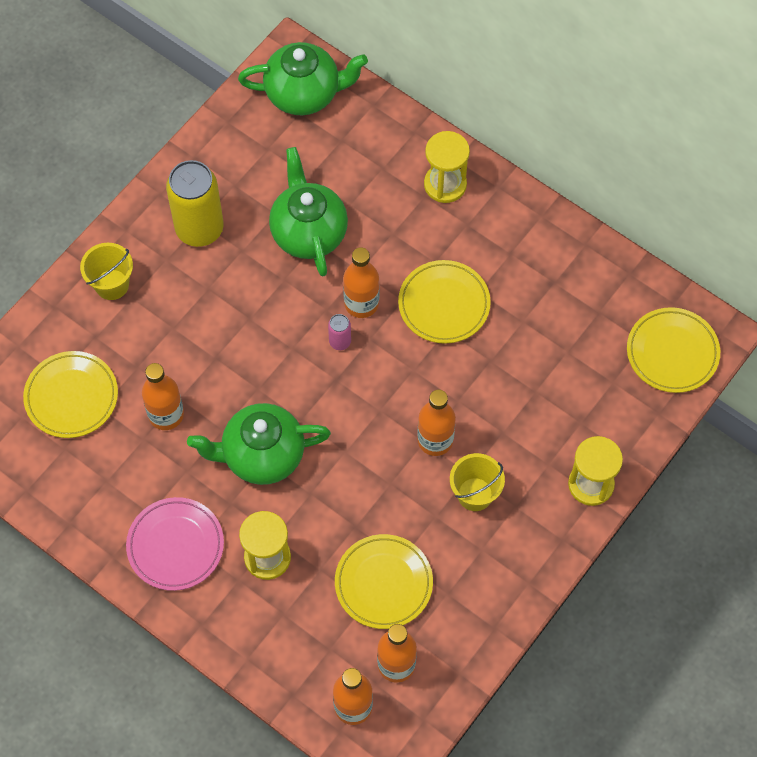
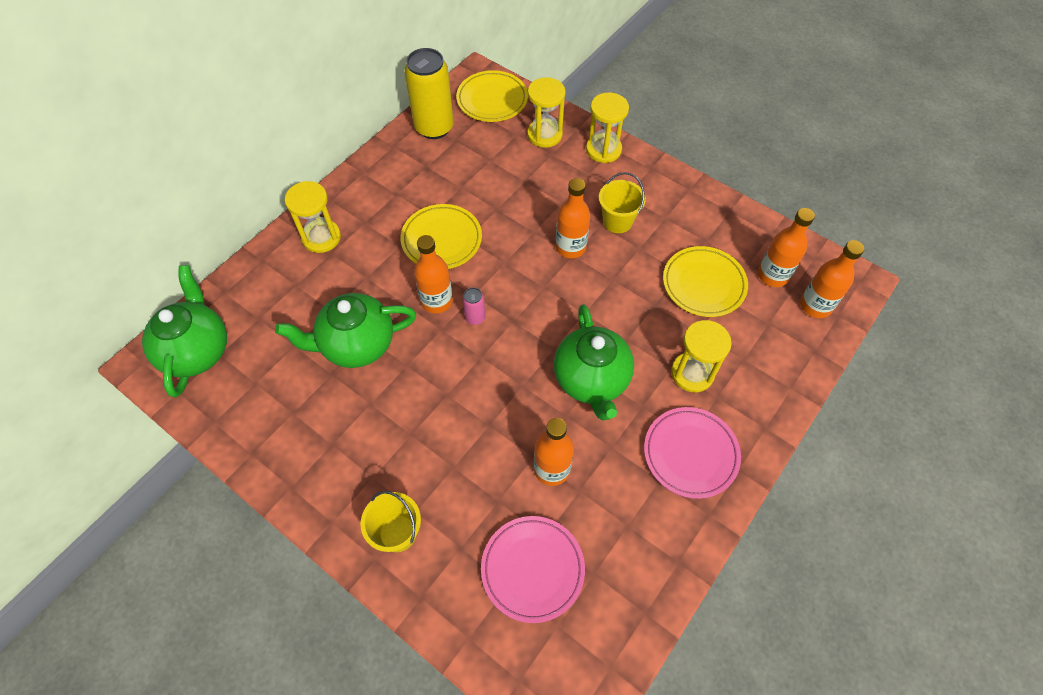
camera: 90 degrees left, 5 degrees down
yellow plate [23,351,118,438] -> pink plate [481,516,585,623]
yellow can [166,160,224,247] -> yellow can moved to [404,48,454,139]
none -> yellow hourglass [527,77,566,148]

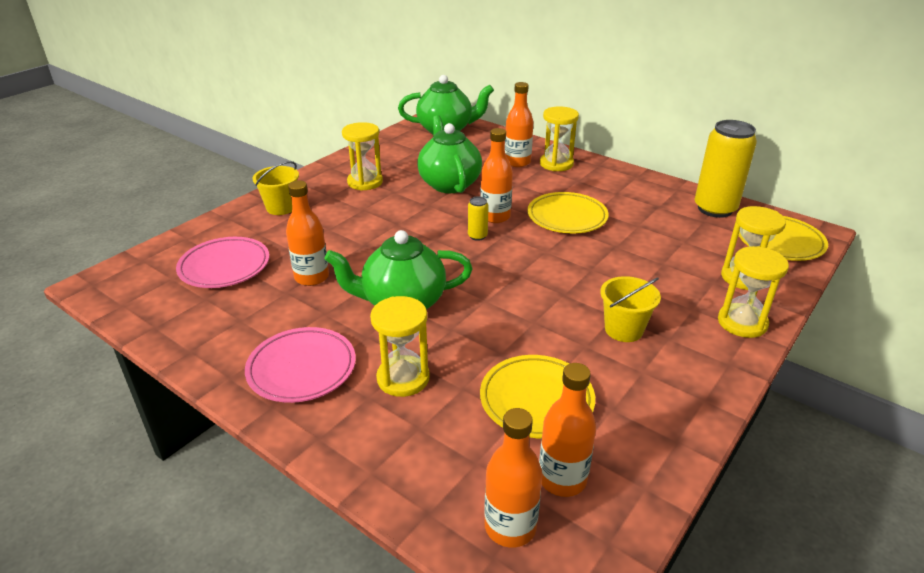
camera: 90 degrees right, 25 degrees down
pink can [462,288,485,325] -> yellow can [468,196,489,241]
orange bottle [556,178,590,258] -> orange bottle moved to [505,82,533,167]
none -> yellow hourglass [342,122,383,191]

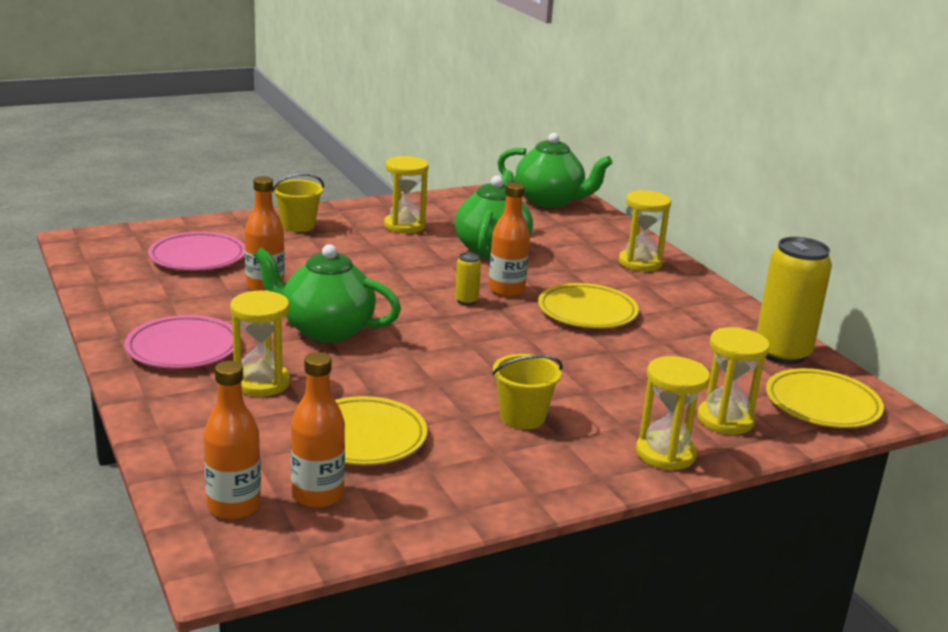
camera: 25 degrees right, 10 degrees down
orange bottle [505,82,533,167] -> none

